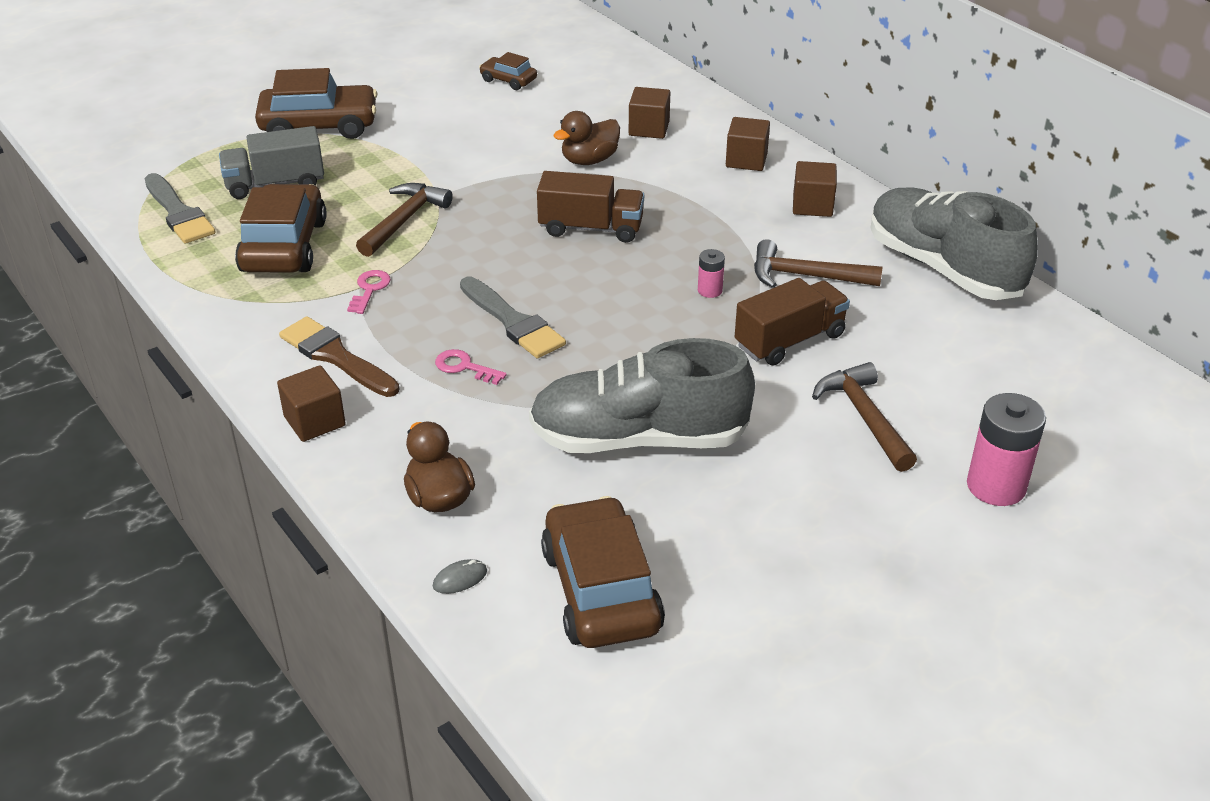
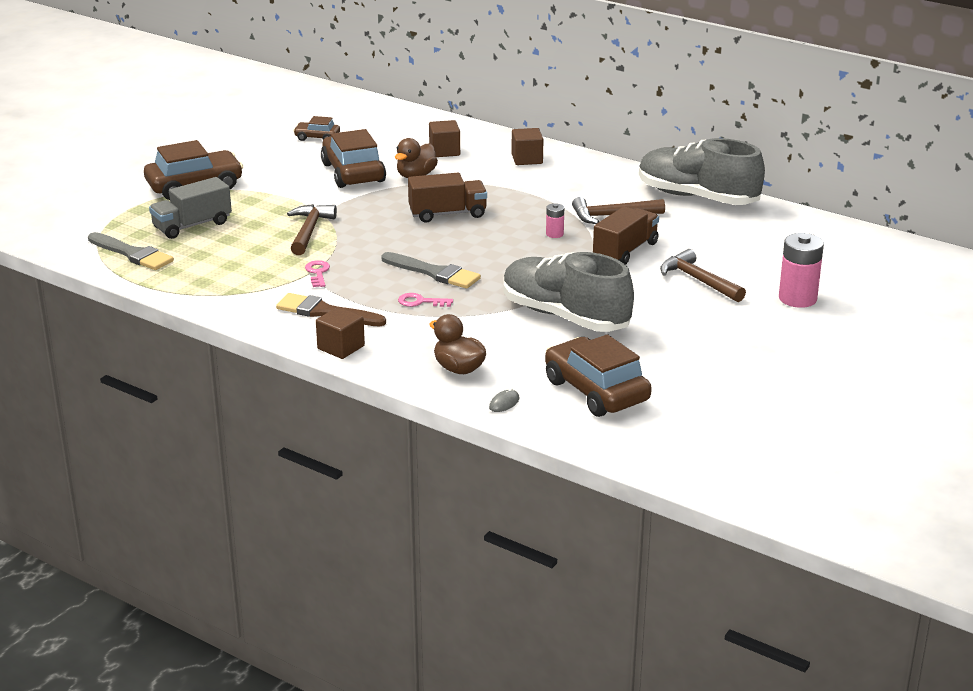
camera: 20 degrees left, 10 degrees down
brown car [235,184,327,273] -> brown car moved to [321,129,386,188]
grey shoe [529,338,755,453] -> grey shoe turned 60 degrees clockwise [504,252,634,332]
brown cube [793,161,837,217] -> none

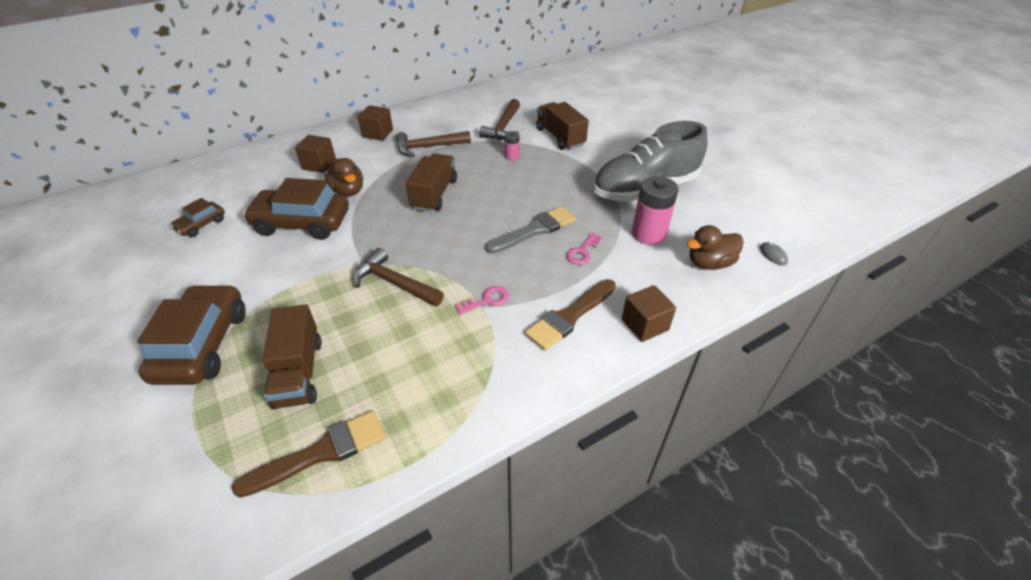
camera: 65 degrees left, 15 degrees up
grey brush [88,232,174,270] -> brown brush [232,411,385,498]
grey truck [149,177,232,239] -> brown truck [263,304,321,409]
pink key [305,260,330,287] -> pink key turned 135 degrees clockwise [455,286,509,315]
brown car [545,334,652,417] -> none
grey shoe [639,138,765,205] -> none
brown hammer [660,249,746,302] -> brown hammer moved to [396,131,471,157]
pink battery [779,233,824,308] -> pink battery moved to [632,176,678,245]

